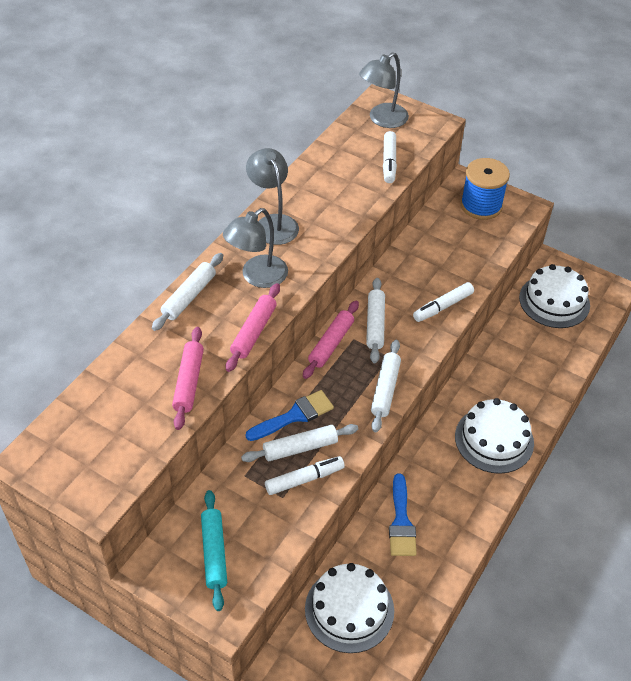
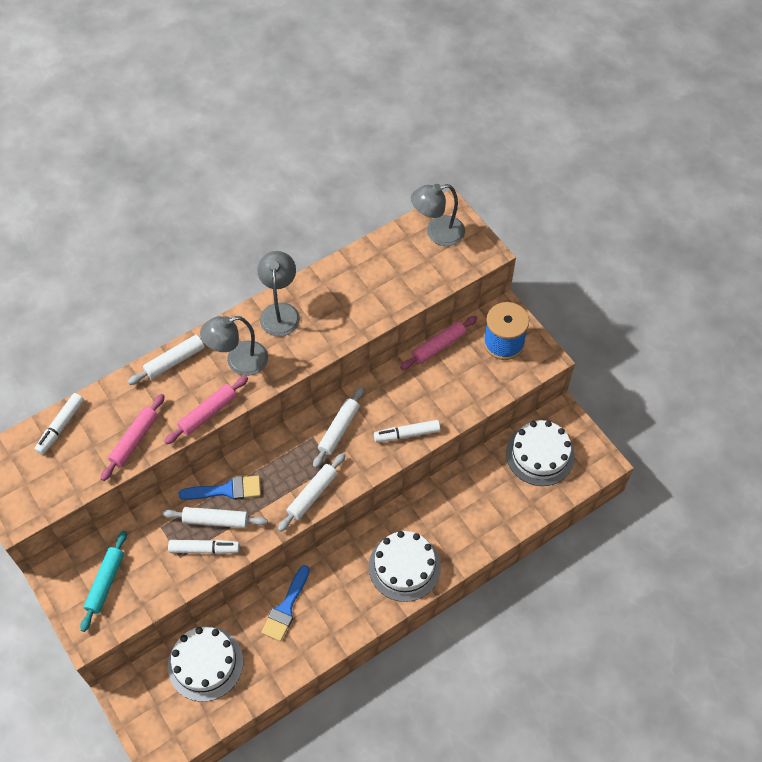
camera: 25 degrees right, 10 degrees up
pink rolling pin [303,301,359,379] -> pink rolling pin moved to [400,316,477,370]
white marker [383,131,397,183] -> white marker moved to [34,393,84,455]

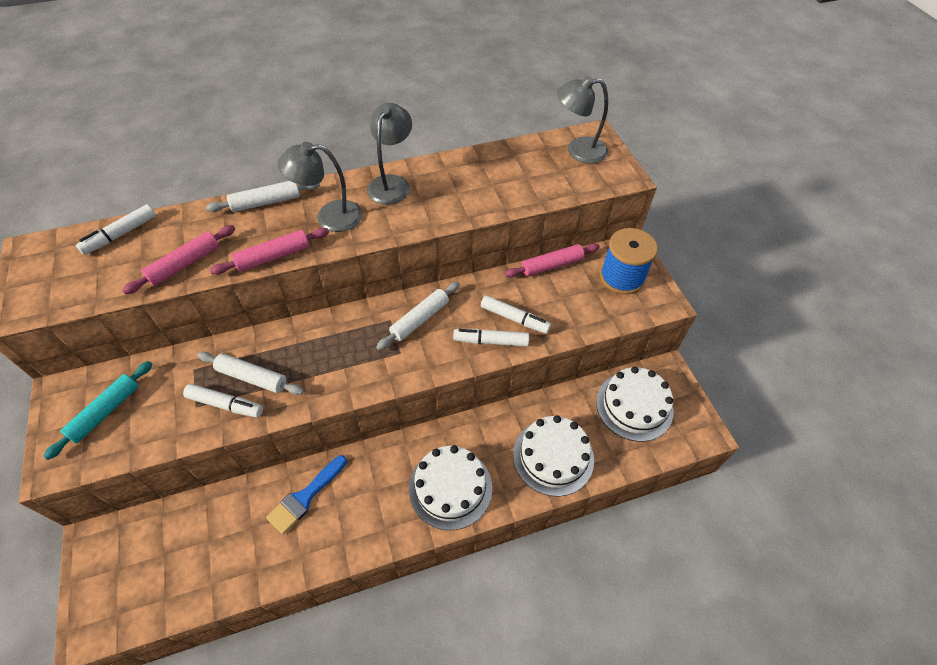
camera: 15 degrees right, 5 degrees down
white cake [168,627,243,702] -> white cake moved to [513,415,594,497]
blue brush [179,476,261,500] -> none
white rolling pin [278,453,346,532] -> none
none -> white marker [481,295,551,334]

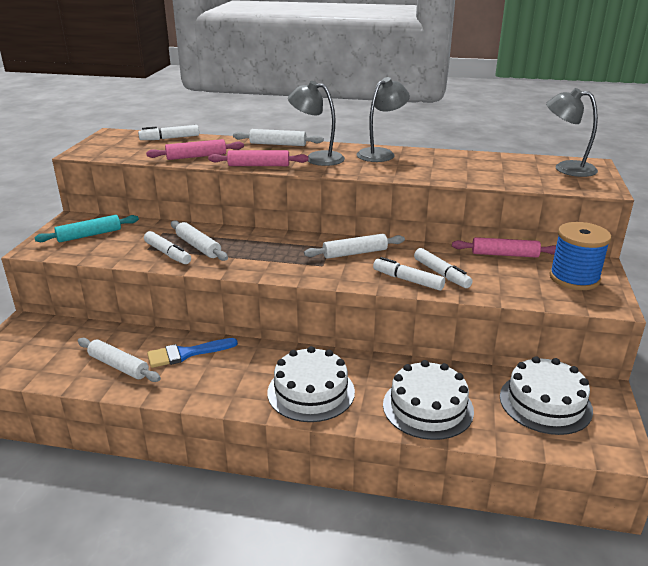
camera: 30 degrees right, 25 degrees down
none -> white rolling pin [78,338,161,382]

